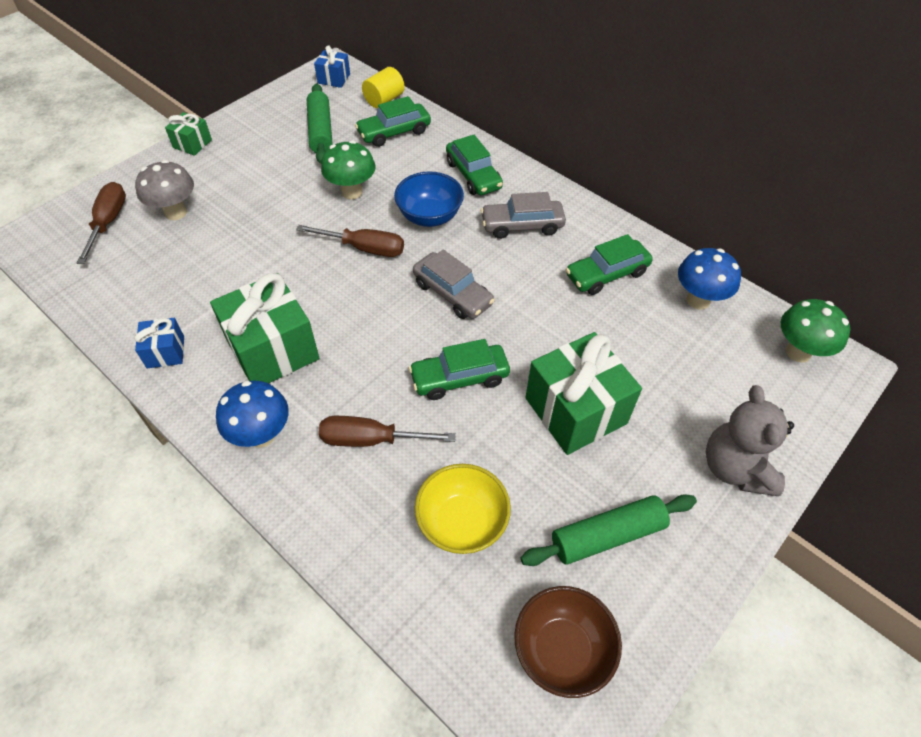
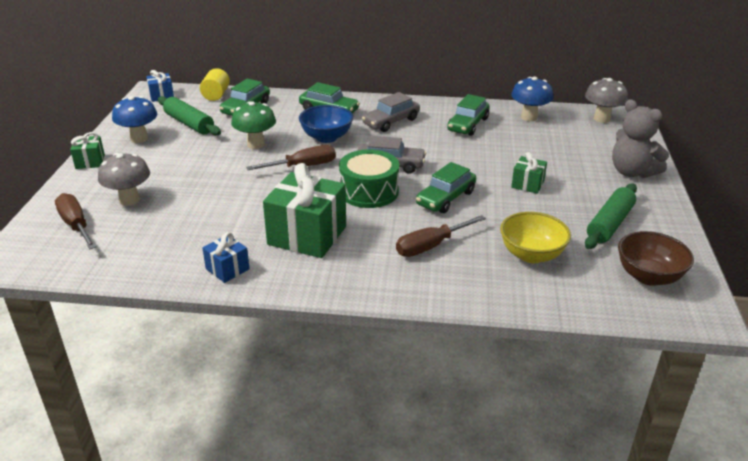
camera: 35 degrees left, 20 degrees down
blue mushroom [216,381,289,448] -> blue mushroom moved to [112,96,157,143]
green gift [525,332,642,455] -> green gift [511,152,547,194], size x0.49
green mushroom [781,299,850,363] -> grey mushroom [585,78,628,123]
none -> green drum [339,149,399,208]

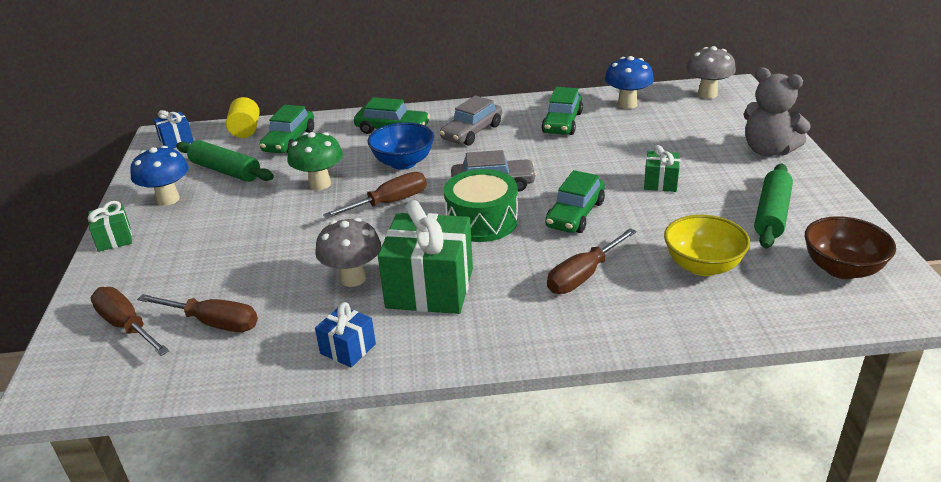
camera: 10 degrees left, 0 degrees up
grey mushroom [98,153,150,206] -> grey mushroom moved to [315,218,381,287]
none -> brown screwdriver [137,294,258,332]

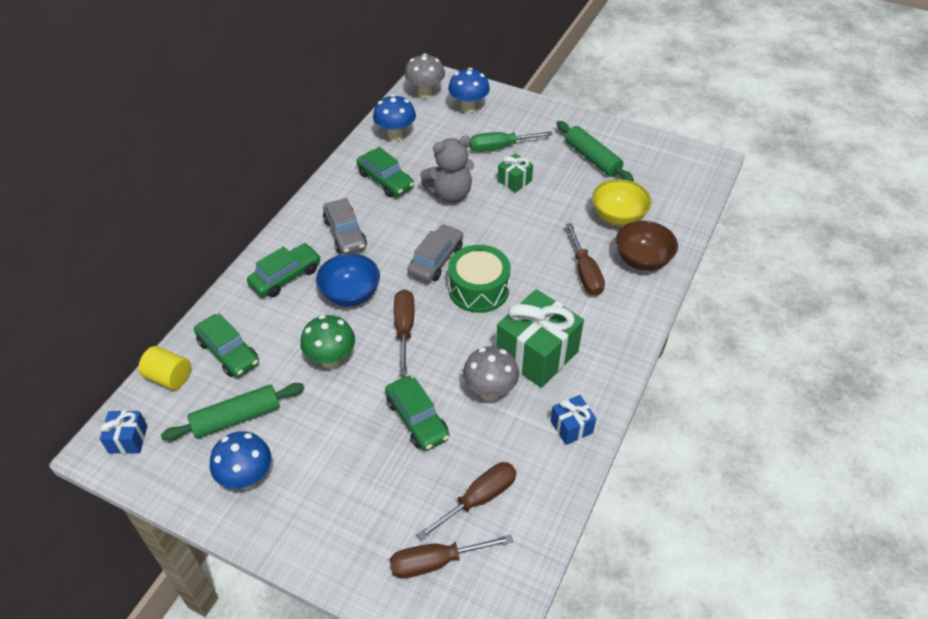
camera: 60 degrees left, 15 degrees up
green gift [88,201,132,252] -> none
green car [545,170,605,233] -> green car moved to [385,376,450,451]
grey teddy bear [743,68,811,156] -> grey teddy bear moved to [420,136,474,203]
brown bowl [805,216,896,279] -> brown bowl moved to [616,221,678,271]
none -> blue mushroom [448,68,490,113]
none -> green screwdriver [470,131,553,152]

